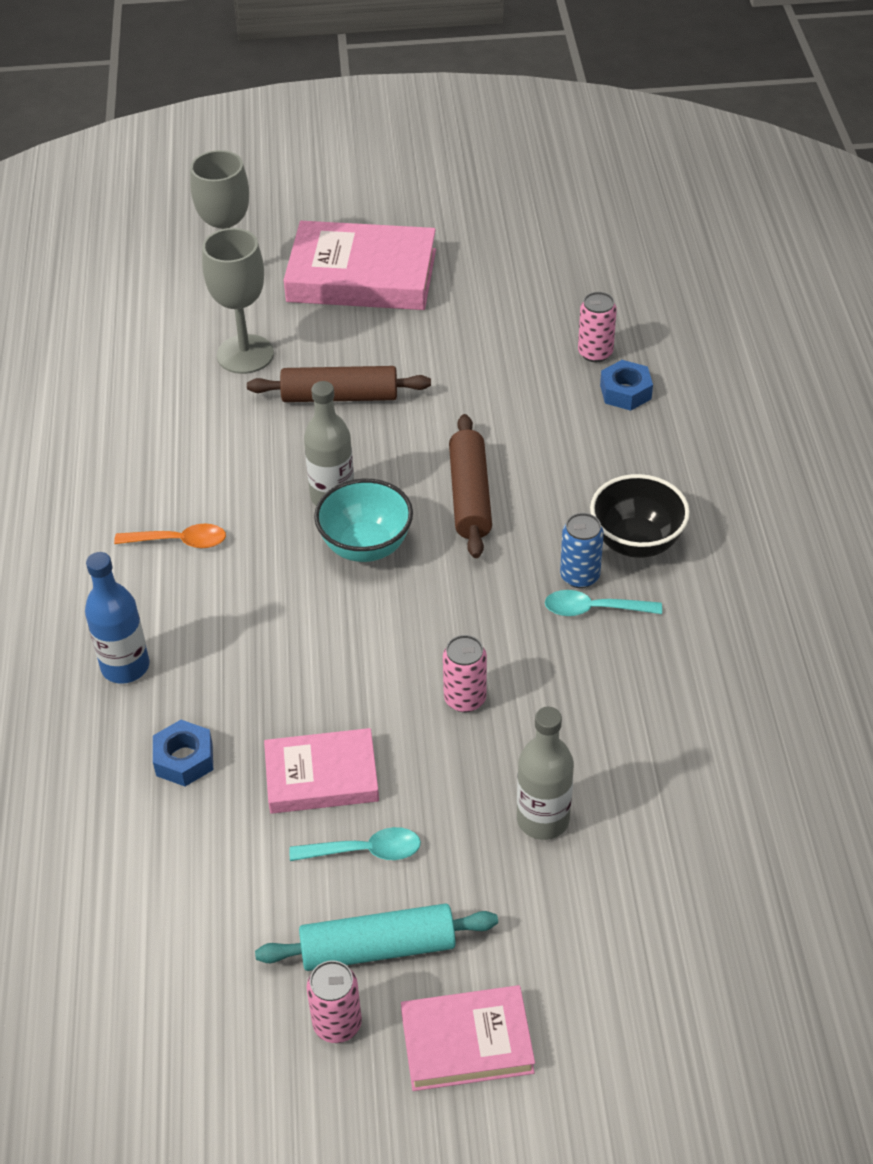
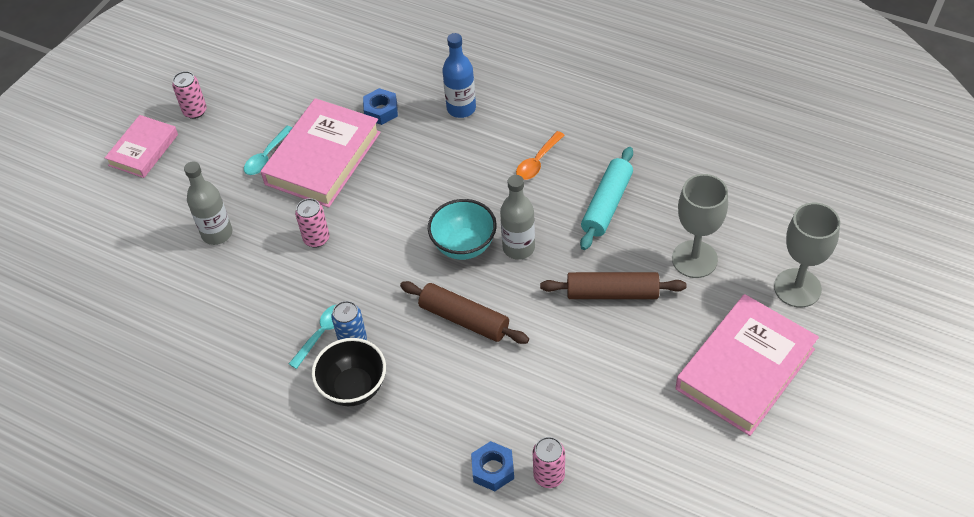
camera: 125 degrees right, 5 degrees up
brown rolling pin [247,366,431,402] -> brown rolling pin turned 60 degrees clockwise [540,272,687,299]
turquoise rolling pin [255,903,498,971] -> turquoise rolling pin moved to [580,147,633,250]
pink book [264,728,379,814] -> pink book [261,98,381,208], size x1.69

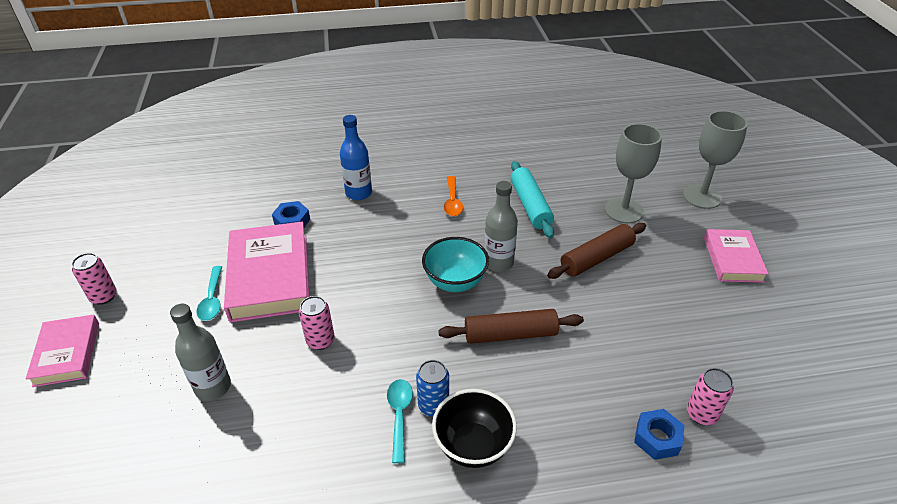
camera: 40 degrees left, 10 degrees down
pink book [676,294,819,436] -> pink book [704,229,769,283], size x0.59

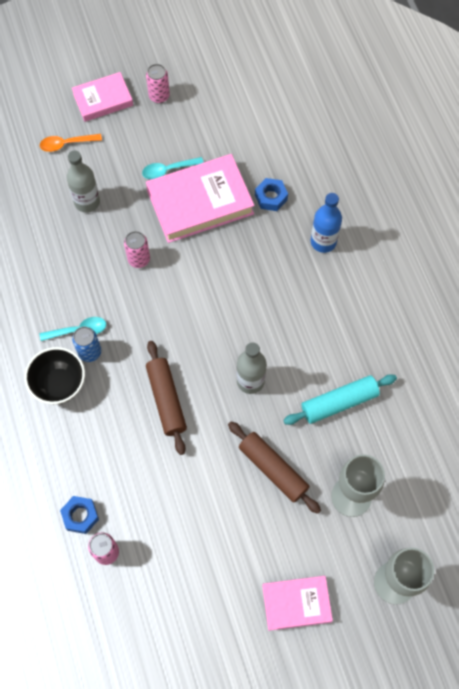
camera: 80 degrees right, 25 degrees up
turquoise bowl [422,237,489,292] -> none
orange spoon [444,176,463,216] -> orange spoon moved to [40,134,102,152]

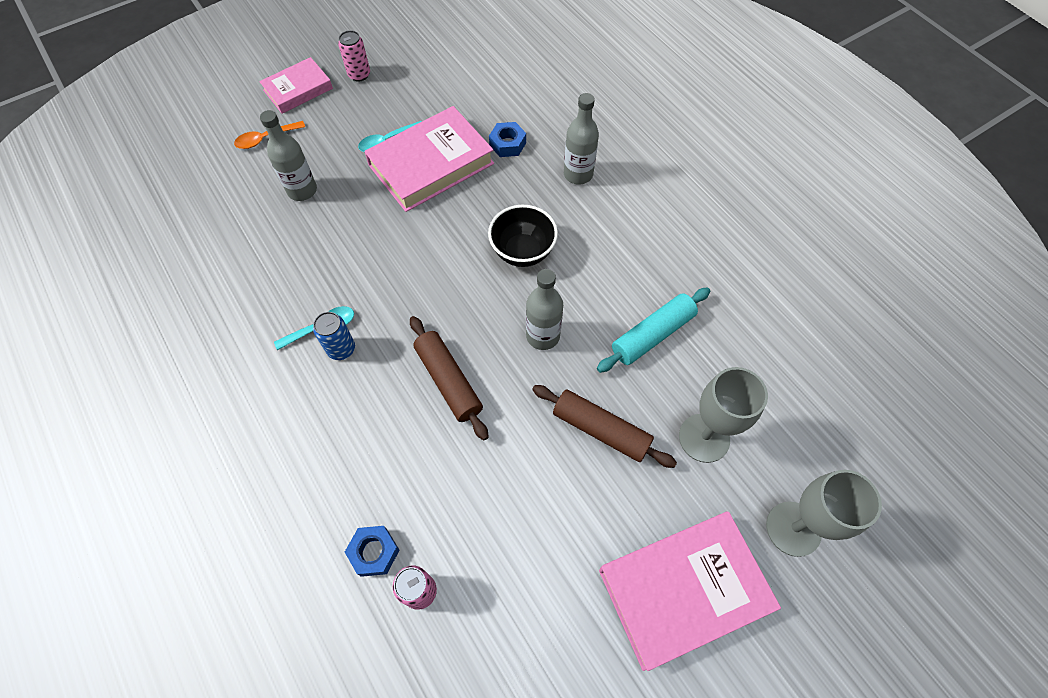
camera: 15 degrees left, 5 degrees down
black bowl [25,347,85,404] -> black bowl moved to [488,205,558,267]
pink can [124,231,150,268] -> none
pink book [262,576,333,631] -> pink book [599,512,781,671], size x1.69
blue bottle [311,193,342,253] -> grey bottle [564,93,599,185]

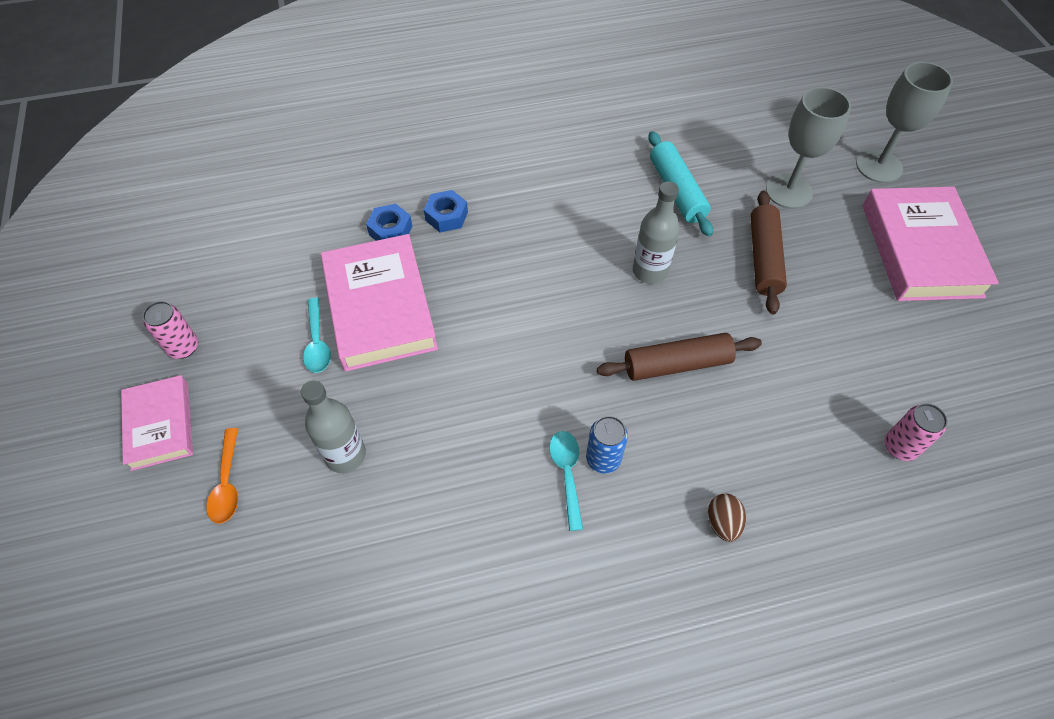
camera: 70 degrees left, 5 degrees down
blue nut [345,526,400,577] -> blue nut moved to [424,190,468,232]
black bowl [488,205,558,267] -> none
brown rolling pin [532,385,677,468] -> brown rolling pin turned 45 degrees counterclockwise [751,191,787,314]
grey bottle [564,93,599,185] -> none
none -> brown egg [708,494,746,542]

